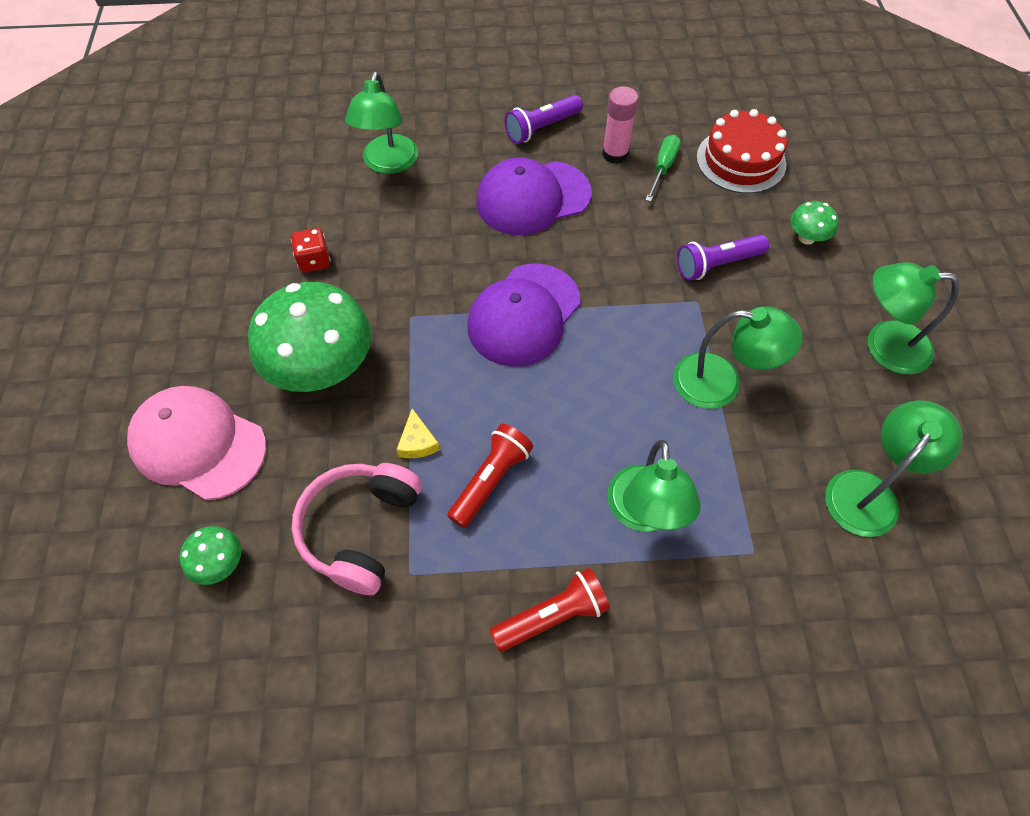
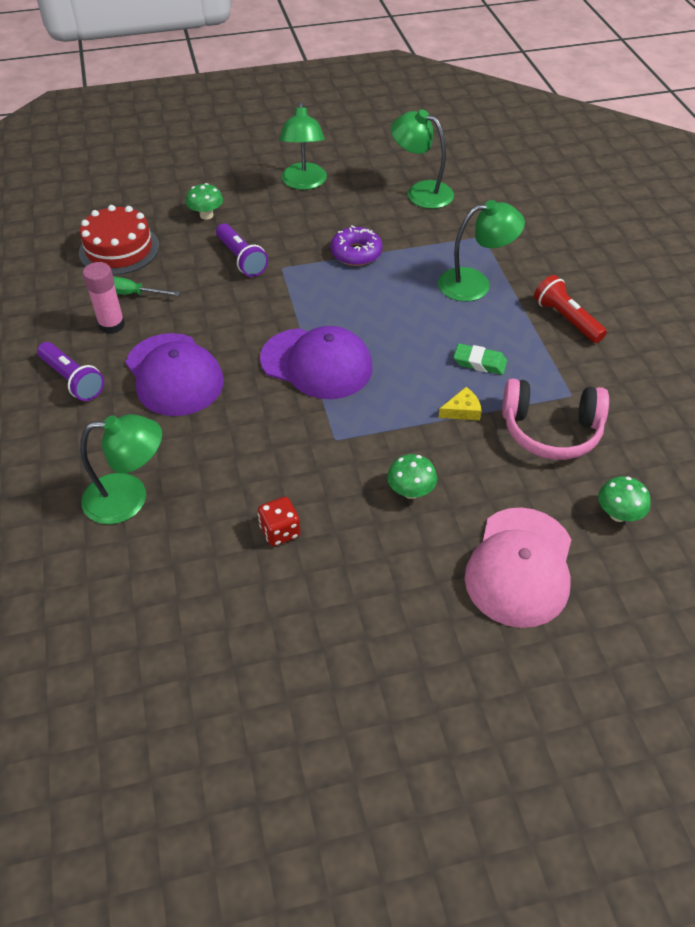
camera: 100 degrees left, 10 degrees down
green mushroom [248,282,372,392] -> green mushroom [387,454,437,499], size x0.44
red flashlight [447,423,533,528] -> green eraser [453,343,507,375]
green lamp [673,306,803,409] -> purple donut [330,225,383,266]

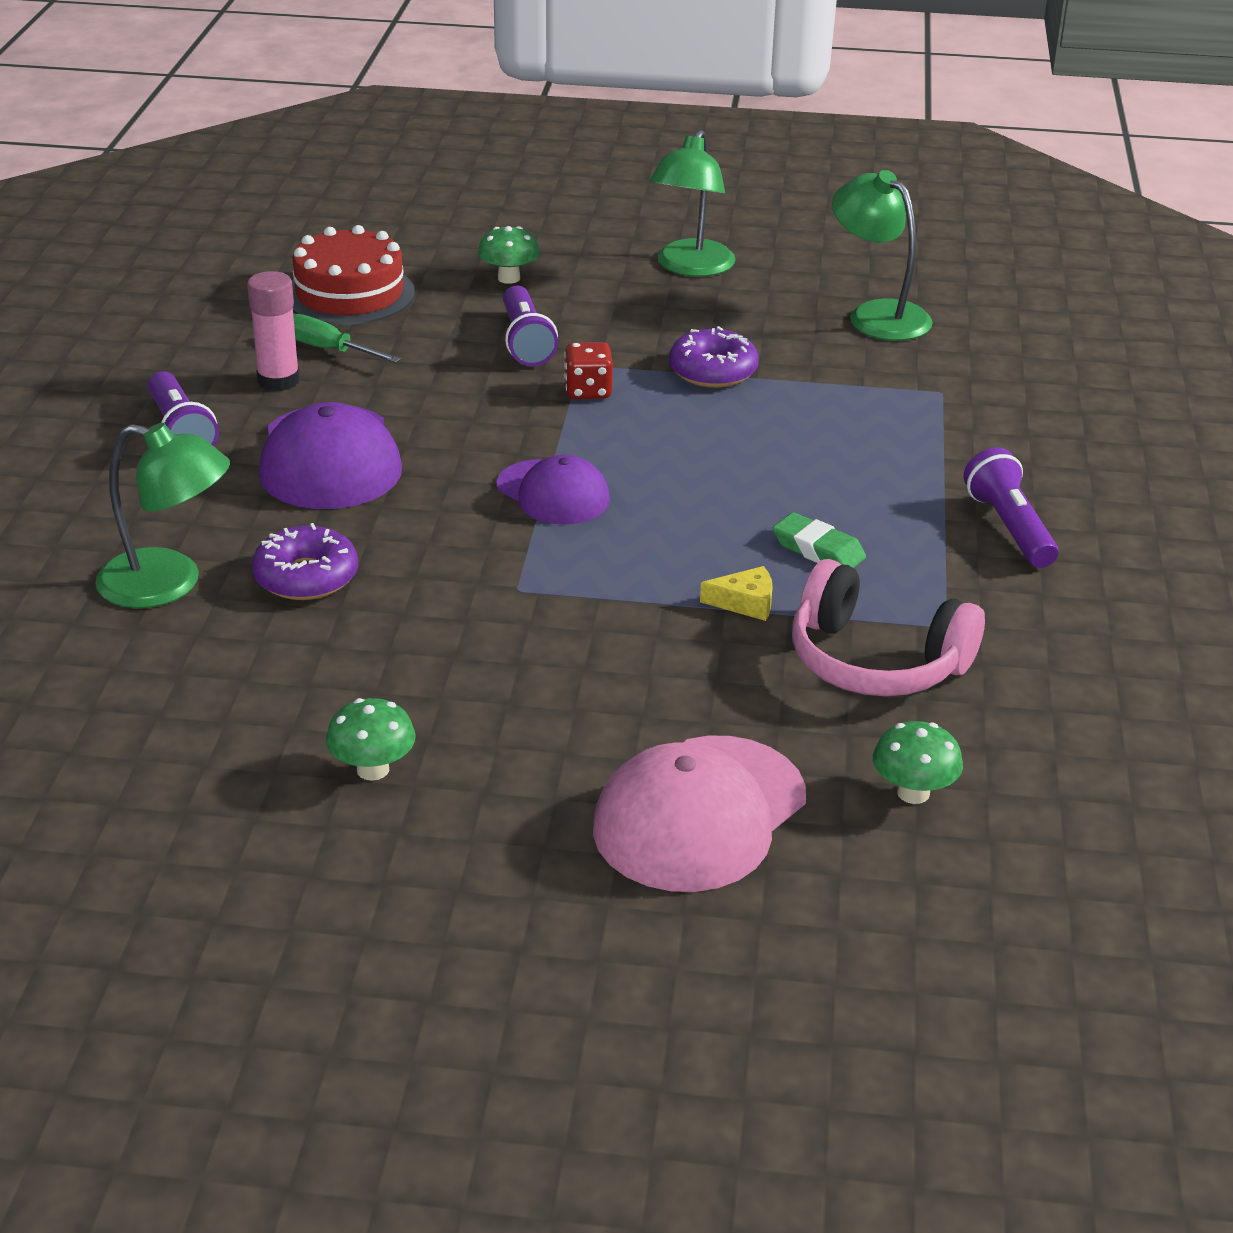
camera: 20 degrees right, 15 degrees down
red dice [258,497,300,546] -> red dice moved to [564,342,613,399]
purple cap [260,326,372,399] -> purple cap [497,455,610,525], size x0.64
green mushroom [387,454,437,499] -> green mushroom moved to [326,698,416,781]
green lamp [438,200,525,302] -> none
red flashlight [534,275,607,343] -> purple flashlight [964,447,1059,568]
none -> purple donut [252,523,358,600]

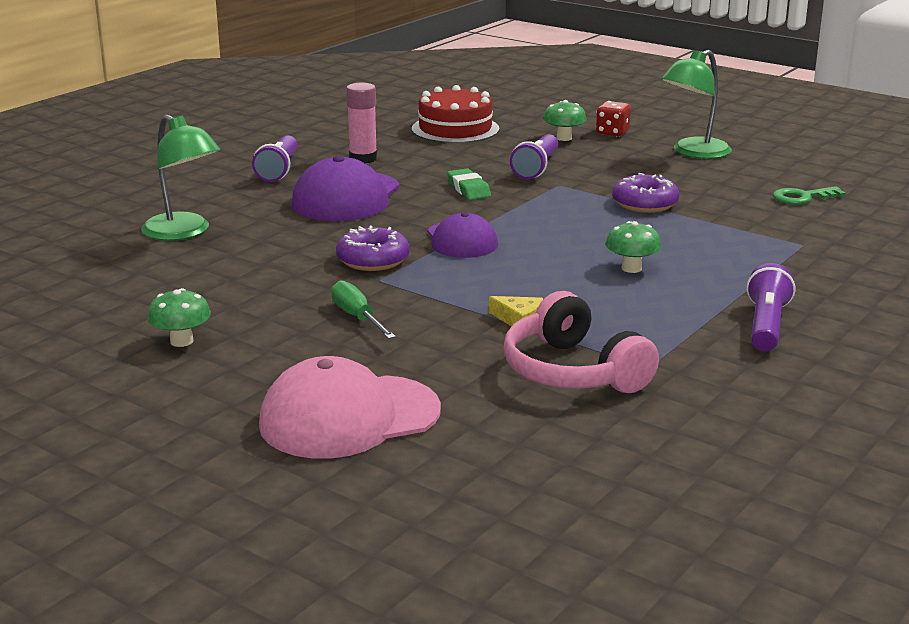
camera: 30 degrees right, 10 degrees down
purple donut [252,523,358,600] -> purple donut moved to [336,226,410,271]
green screwdriver [293,314,401,363] -> green screwdriver moved to [331,280,396,339]
red dice [564,342,613,399] -> red dice moved to [596,101,631,137]
green eraser [772,512,866,568] -> green eraser moved to [447,168,491,200]
green lamp [832,170,933,341] -> green key [773,186,846,205]
green mushroom [873,721,963,804] -> green mushroom moved to [605,221,661,273]

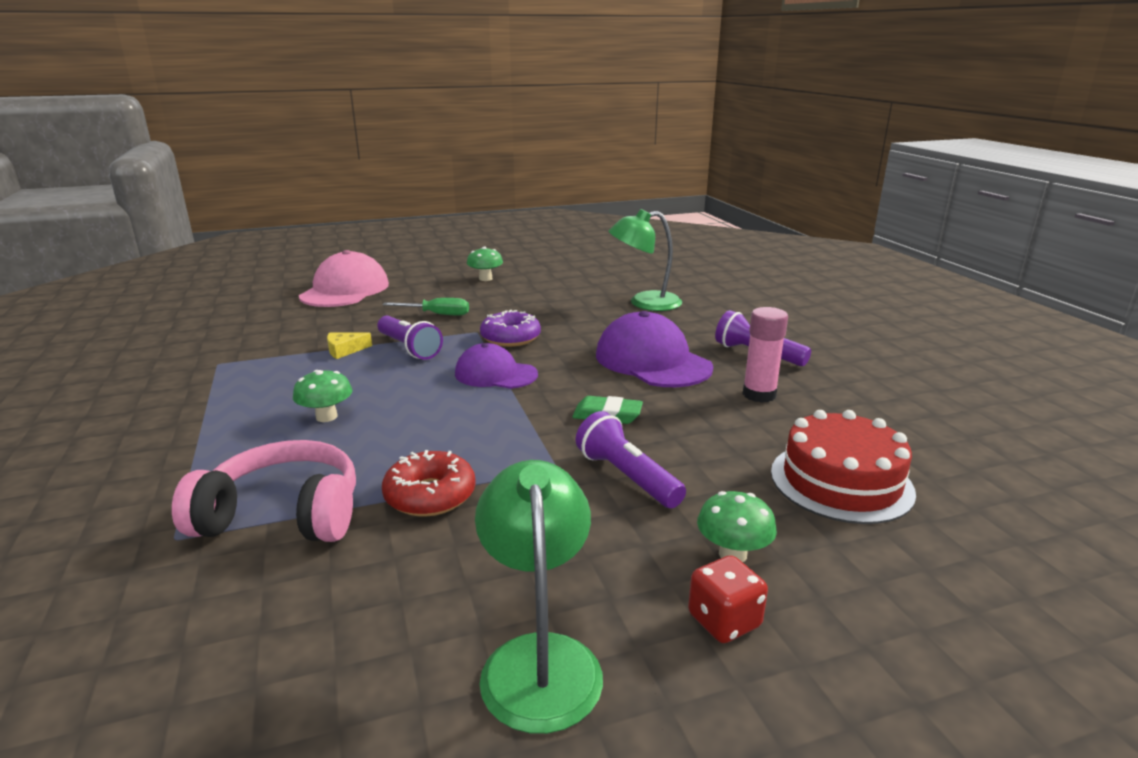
camera: 125 degrees right, 0 degrees up
pink headphones [503,291,659,393] -> pink headphones moved to [172,440,356,542]
purple donut [612,173,680,213] -> red donut [382,450,476,516]
purple flashlight [746,263,796,351] -> purple flashlight moved to [377,316,443,360]
green key [773,186,846,205] -> none

